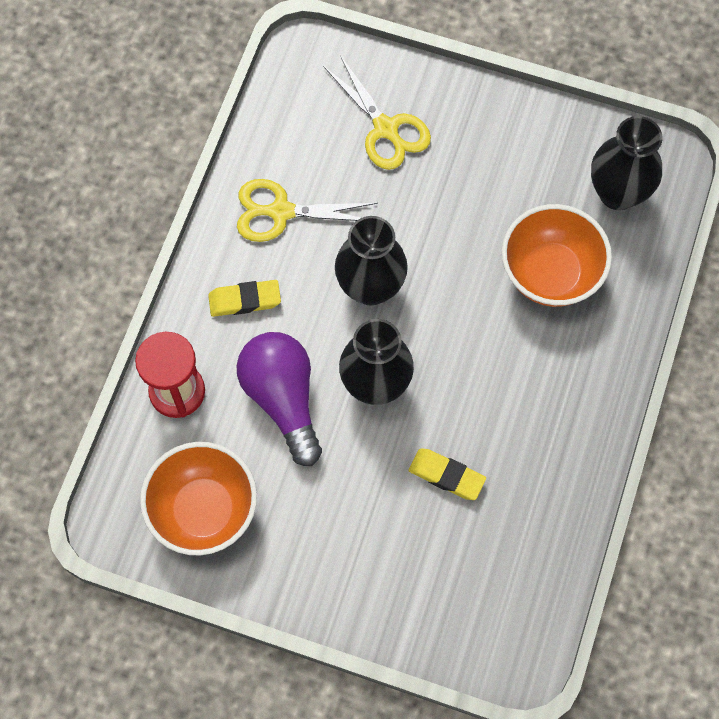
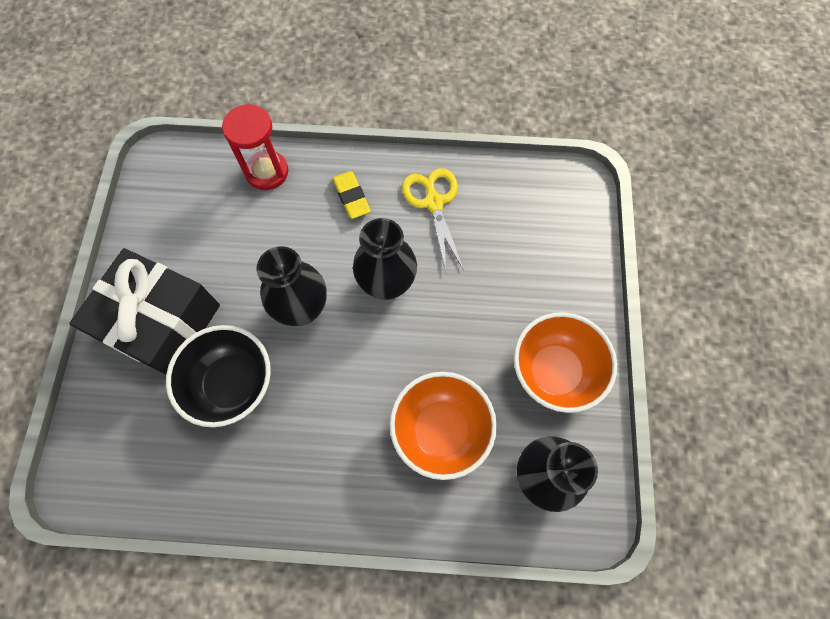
camera: 75 degrees right, 0 degrees up
orange bowl [140,442,257,555] -> orange bowl moved to [514,312,617,413]
purple light bulb [237,332,322,466] -> none
yellow scissors [323,55,431,170] -> none
yellow eraser [409,448,486,500] -> black bowl [166,325,271,427]
none -> black gift [69,248,220,374]

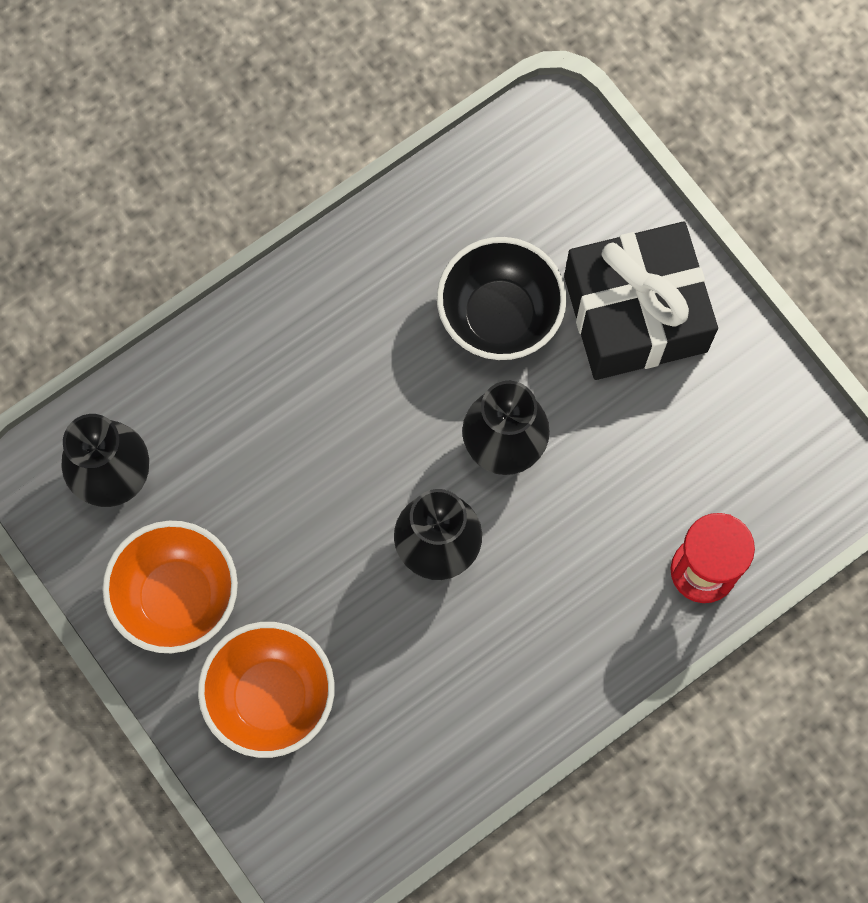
camera: 140 degrees right, 5 degrees up
yellow eraser [332,171,371,219] -> none
orange bowl [390,372,497,480] -> orange bowl moved to [198,622,335,758]
yellow scissors [402,168,464,272] -> none

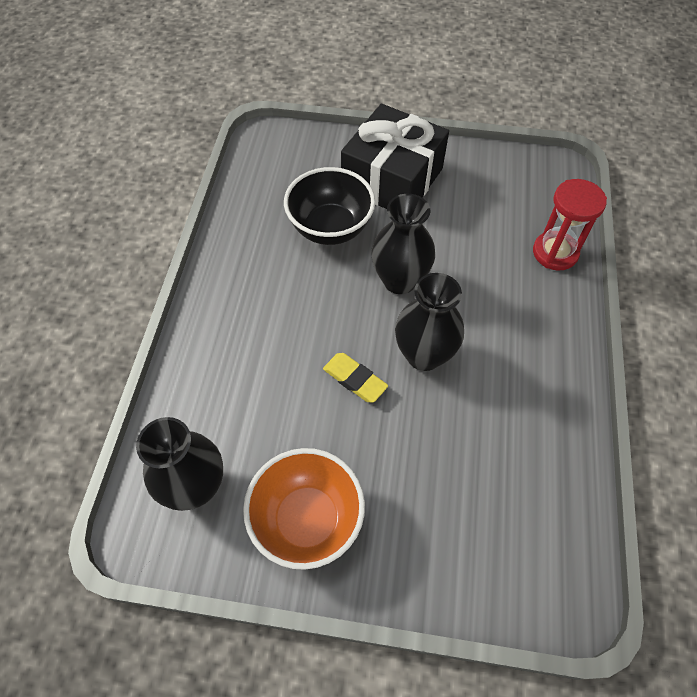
camera: 45 degrees left, 15 degrees down
orange bowl [198,622,335,758] -> none
none -> yellow eraser [323,353,388,402]

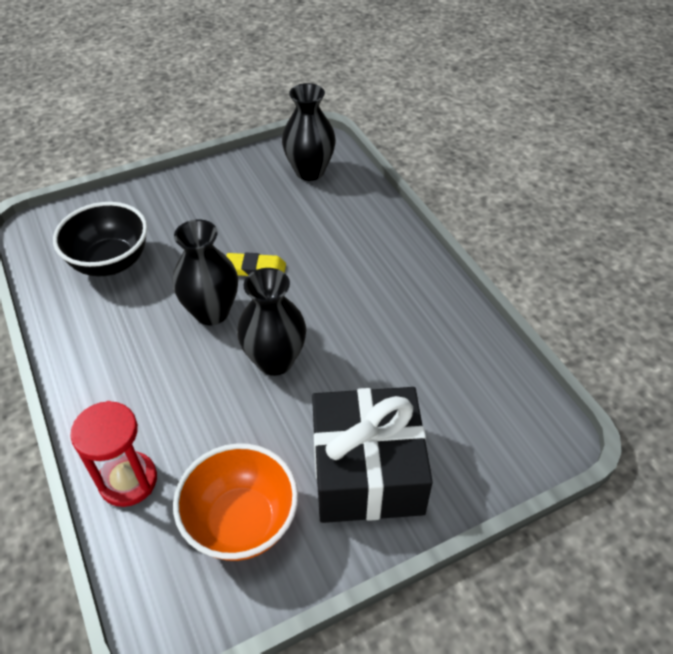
camera: 145 degrees right, 10 degrees down
orange bowl [243,448,365,570] -> orange bowl moved to [173,443,298,561]
black bowl [284,167,375,245] -> black bowl moved to [53,202,148,276]

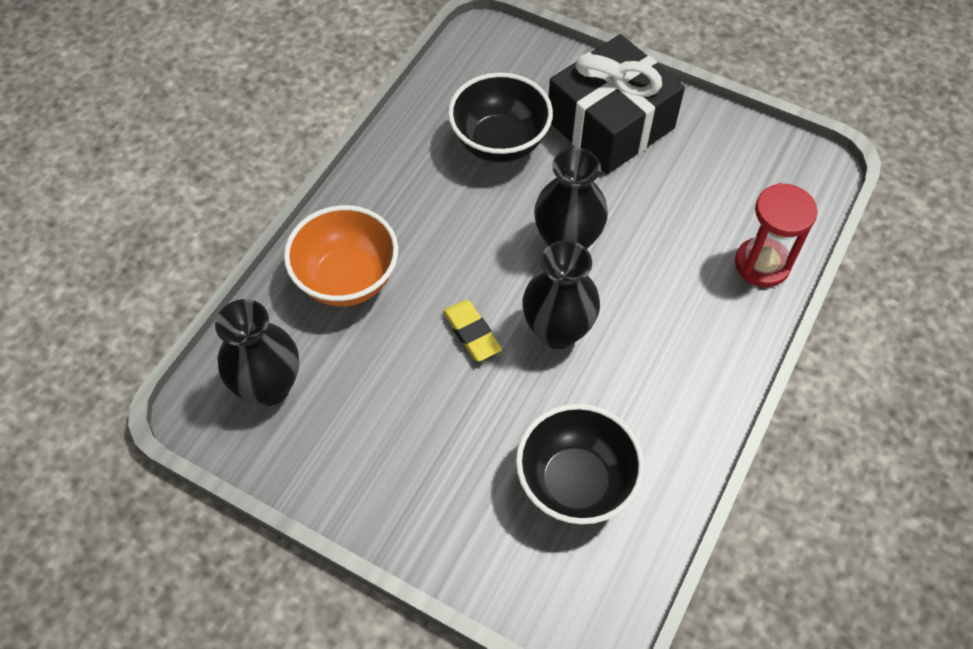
camera: 125 degrees left, 10 degrees up
orange bowl [173,443,298,561] -> orange bowl moved to [284,205,398,306]
none -> black bowl [448,73,553,163]

